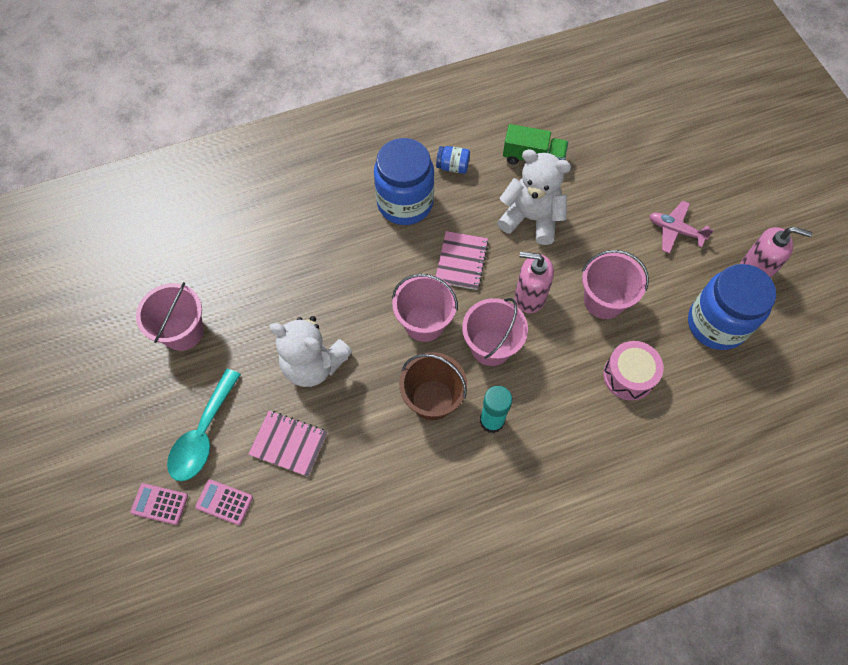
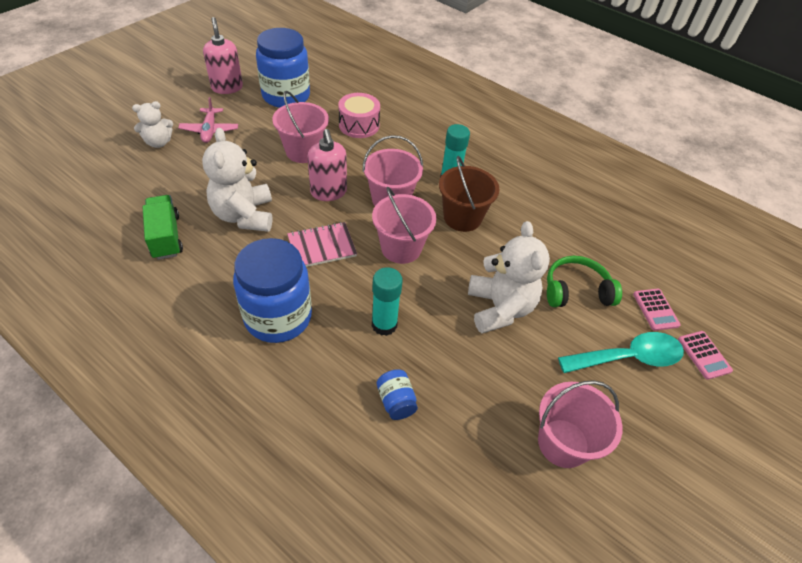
camera: 125 degrees left, 15 degrees down
pink notebook [248,411,327,477] -> green headphones [547,256,622,307]
blue jar [436,146,470,174] -> blue jar moved to [377,369,418,420]
none -> white teddy bear [132,101,173,148]
none -> turquoise glue stick [372,267,403,336]

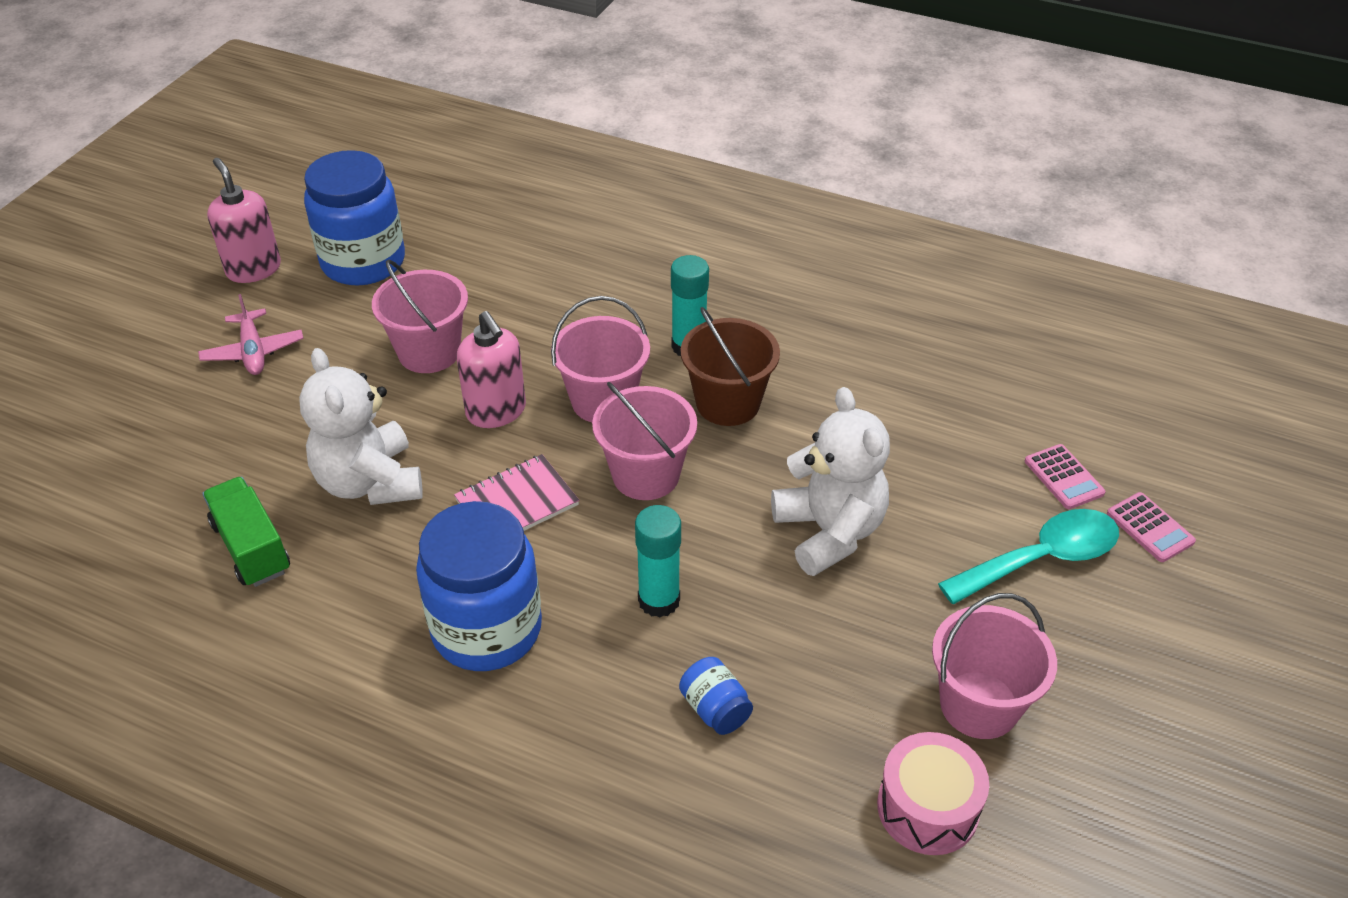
camera: 10 degrees left, 5 degrees down
white teddy bear [132,101,173,148] -> none
pink drum [338,93,380,138] -> pink drum moved to [877,732,989,855]
green headphones [547,256,622,307] -> none

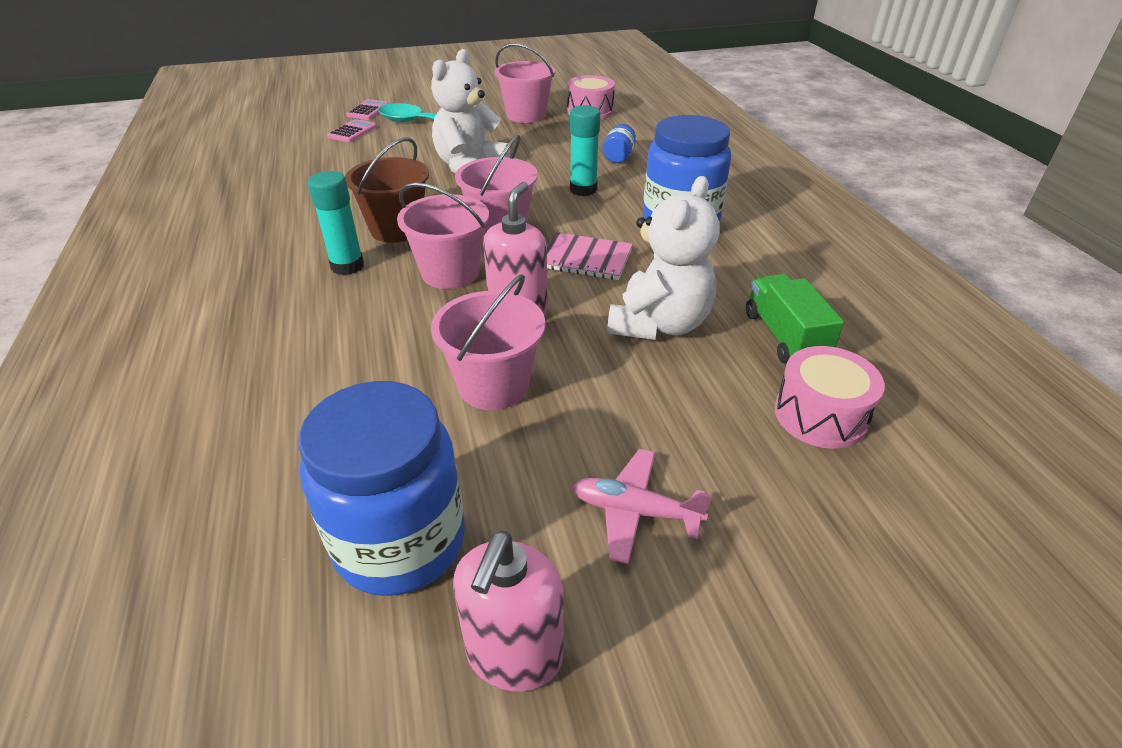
camera: 130 degrees left, 5 degrees down
pink plane [198,294,304,375] -> pink plane turned 105 degrees counterclockwise [573,449,712,564]
green truck [202,477,290,587] -> green truck turned 150 degrees clockwise [746,274,844,364]
none -> pink drum [774,346,885,449]

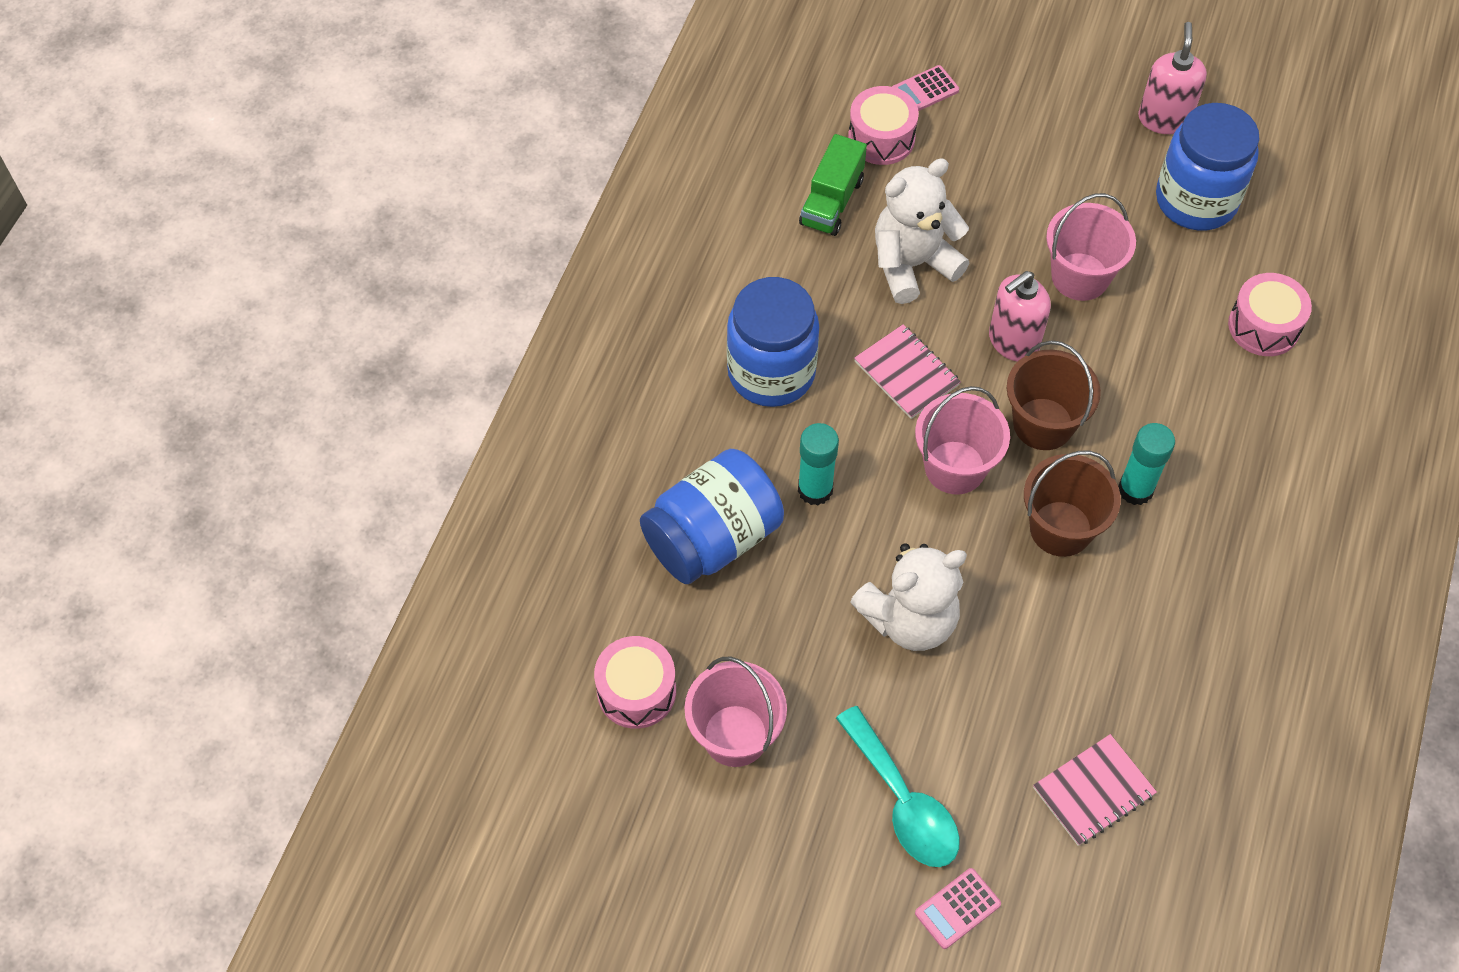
camera: 145 degrees left, 20 degrees up
pink calculator [327,119,377,142] -> pink calculator moved to [892,65,959,111]
pink bucket [397,182,489,289] -> brown bucket [1007,340,1101,450]
pink soap dispenser [453,531,564,692] -> pink soap dispenser turned 45 degrees counterclockwise [1138,22,1207,134]
pink plane [573,449,712,564] -> none
blue jar [602,124,636,163] -> blue jar [640,449,784,584], size x2.31
none -> pink notebook [1033,734,1157,846]
none -> pink drum [1228,273,1312,356]

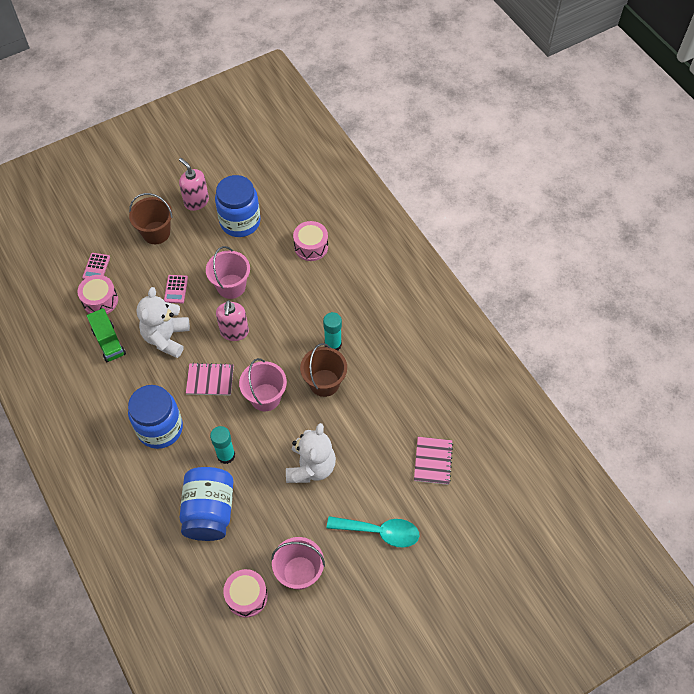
camera: 50 degrees left, 0 degrees up
pink calculator [915,868,1001,949] -> pink calculator moved to [164,275,188,303]
brown bucket [1007,340,1101,450] -> brown bucket moved to [129,193,173,244]

